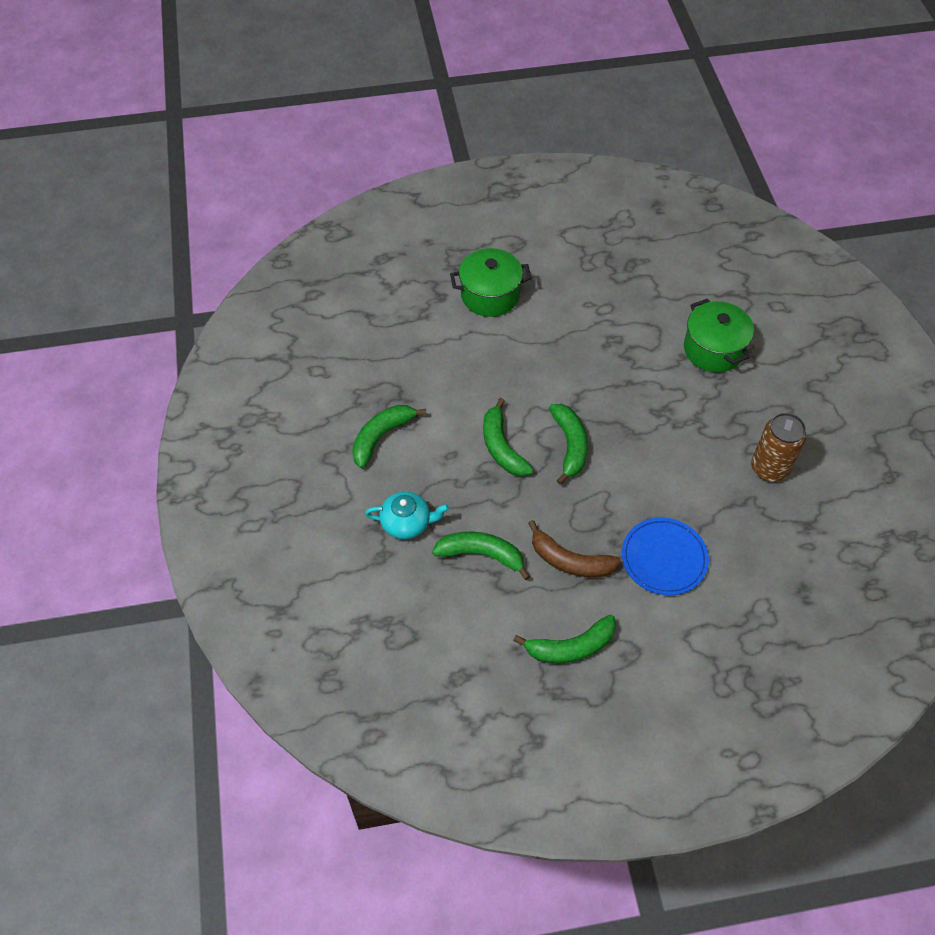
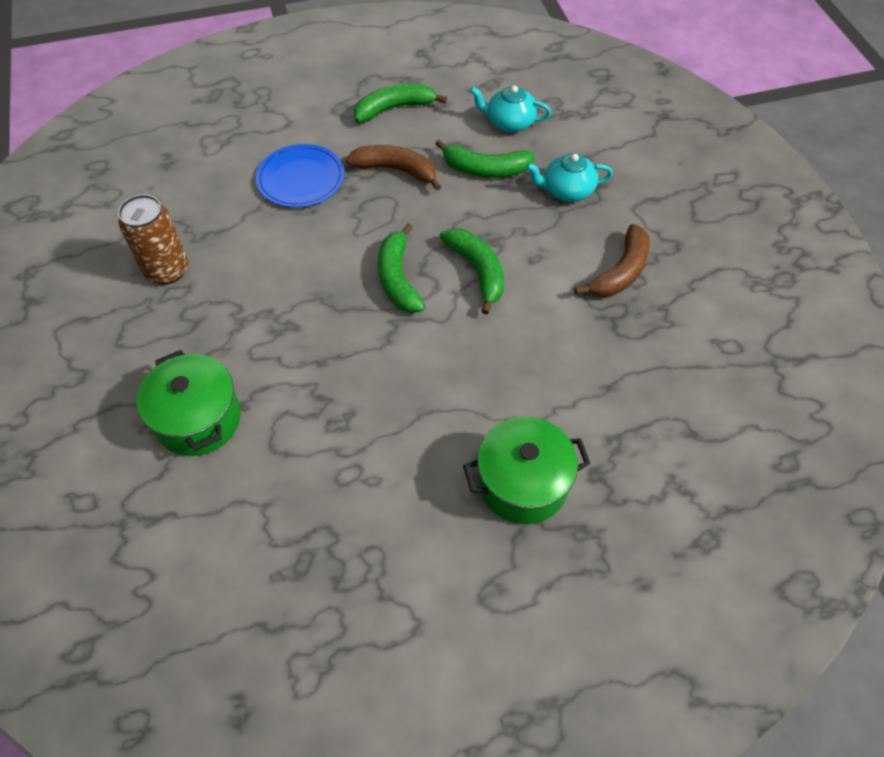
camera: 175 degrees right, 0 degrees up
green banana [352,405,427,468] -> brown banana [574,224,650,297]
none -> turquoise teapot [470,85,551,132]

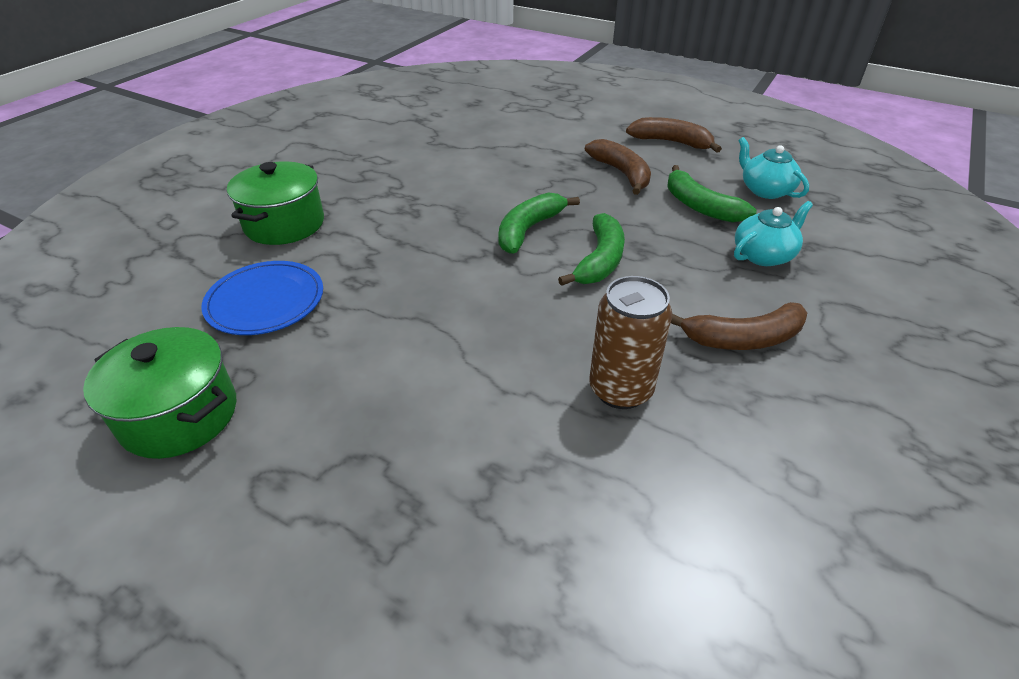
camera: 45 degrees right, 15 degrees down
brown can [118,194,188,285] -> brown can moved to [589,276,672,409]
blue plate [256,144,344,208] -> blue plate moved to [201,261,323,335]
green banana [353,84,447,122] -> brown banana [626,117,722,153]
green pot [463,417,591,524] -> green pot moved to [83,327,236,459]
turquoise teapot [526,153,613,202] -> turquoise teapot turned 105 degrees clockwise [734,201,813,266]

